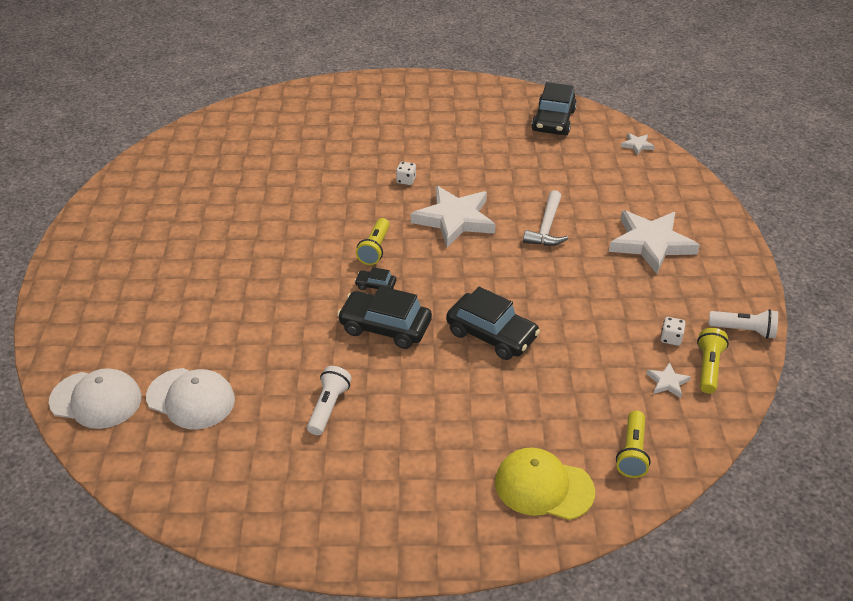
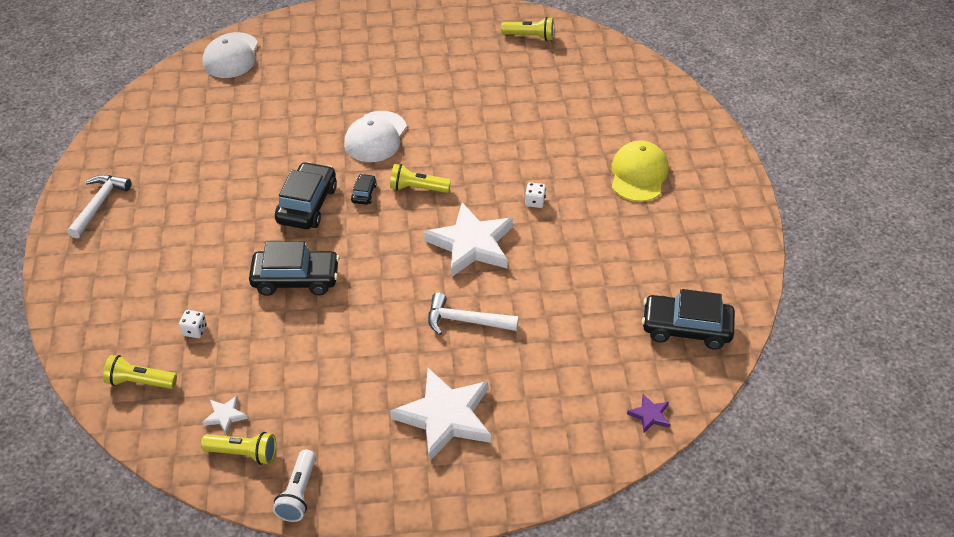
camera: 85 degrees right, 5 degrees up
white cap [146,368,235,429] -> white cap moved to [344,111,407,162]
white flashlight [307,366,352,435] -> none
black car [446,287,540,360] -> black car turned 120 degrees counterclockwise [249,242,339,296]
yellow cap [495,448,595,520] -> yellow cap moved to [612,141,669,202]
white star [621,133,655,155] -> purple star [627,394,670,433]
white dice [660,317,686,346] -> white dice moved to [179,310,207,338]
none -> white hammer [67,175,131,239]
none -> yellow flashlight [501,17,554,41]

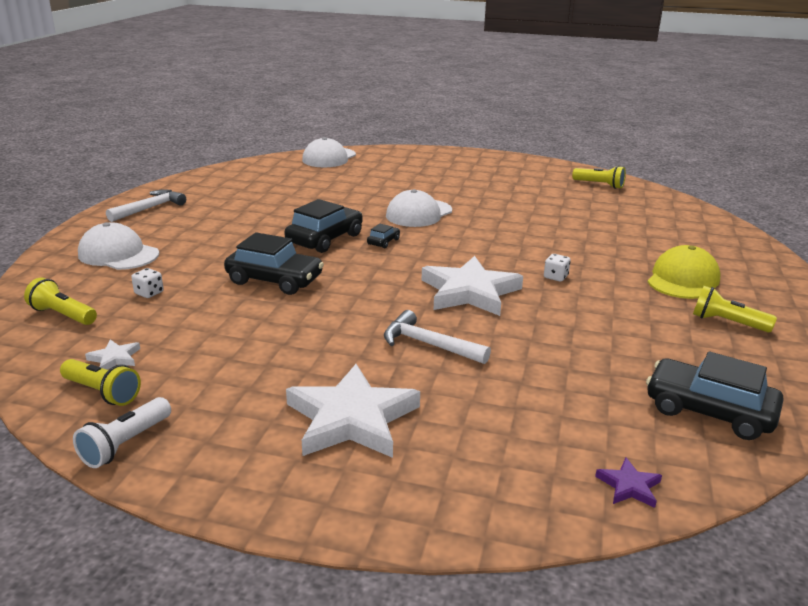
camera: 20 degrees right, 20 degrees down
yellow flashlight [390,164,451,193] -> yellow flashlight moved to [693,286,777,333]
none -> white cap [78,222,159,270]

